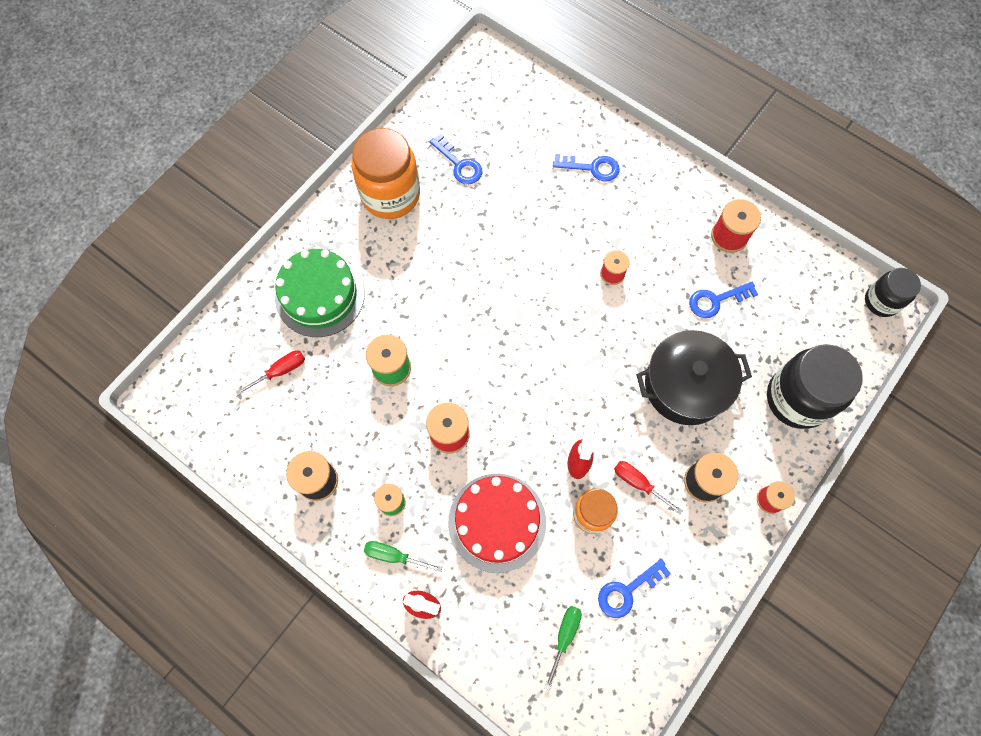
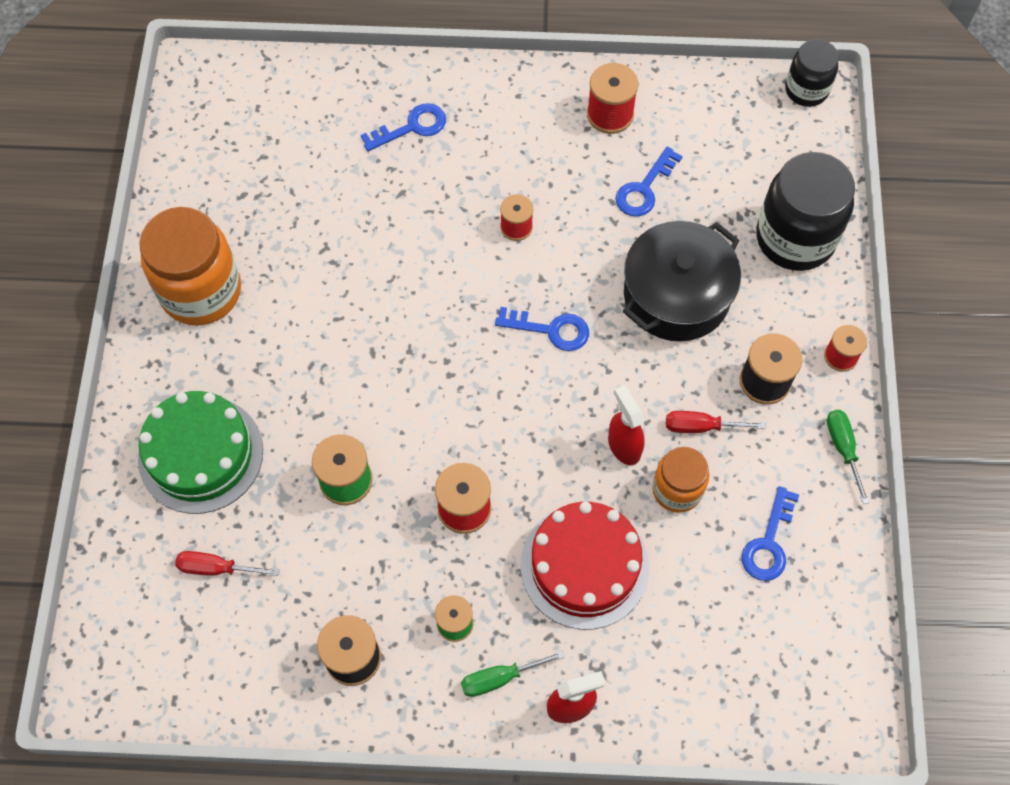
camera: 35 degrees left, 5 degrees down
red screwdriver [236,350,305,395] -> red screwdriver turned 105 degrees counterclockwise [175,551,280,576]
blue key [430,134,483,184] -> blue key moved to [495,307,589,351]
green screwdriver [544,606,582,690] -> green screwdriver moved to [827,410,870,504]

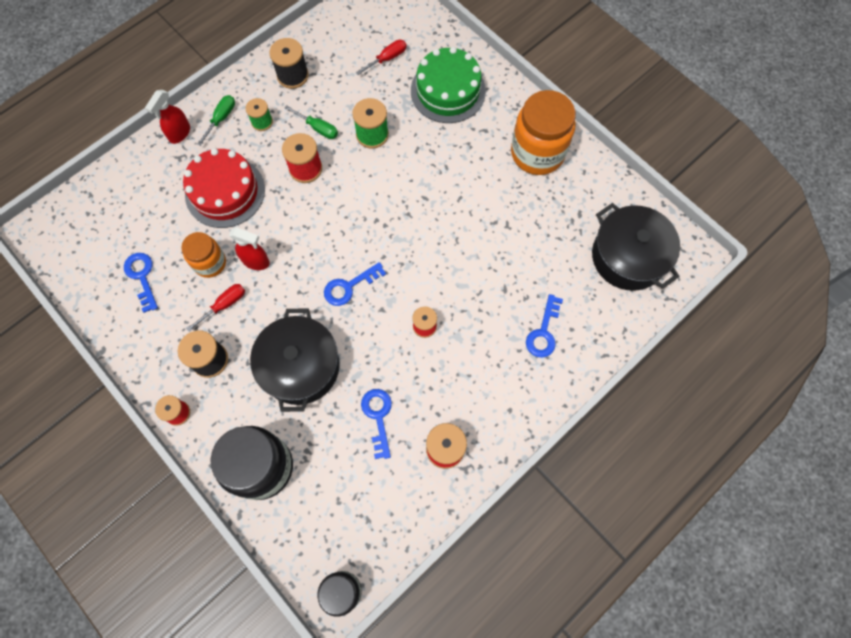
camera: 135 degrees right, 5 degrees up
green screwdriver [827,410,870,504] -> green screwdriver moved to [285,106,338,139]
none -> black pot [592,203,680,291]

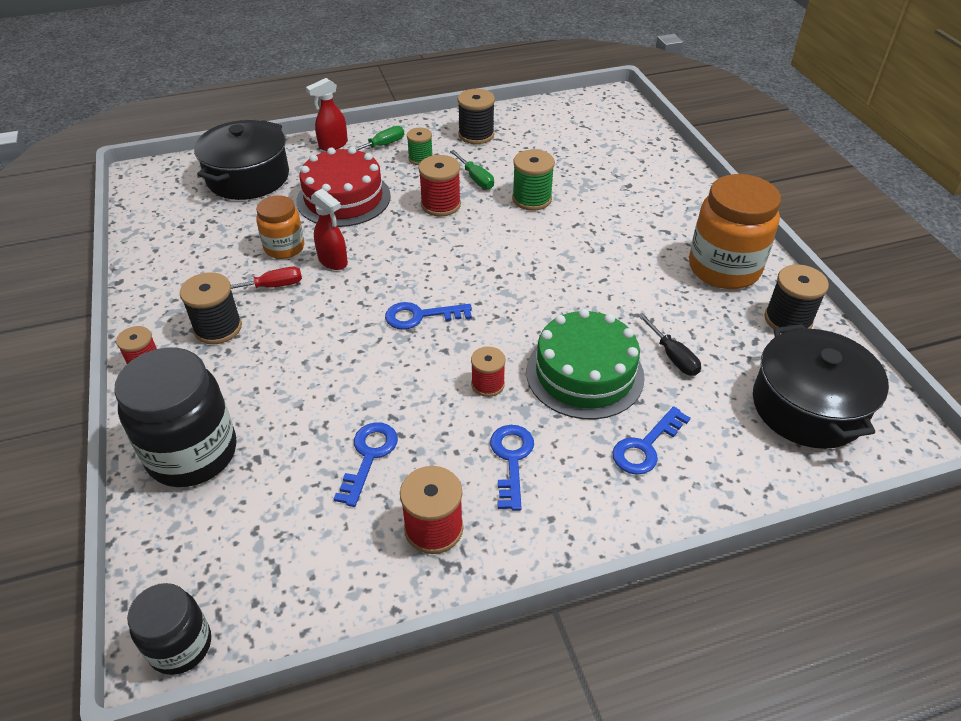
camera: 25 degrees right, 25 degrees down
blue key [124,253,158,313] -> blue key moved to [490,425,534,511]
black pot [250,308,340,412] -> black pot moved to [194,120,289,200]
red screwdriver [356,40,407,75] -> none
green cake [411,47,486,123] -> green cake moved to [526,309,645,420]
none -> black screwdriver [638,313,701,376]
none -> black spool [764,264,829,329]

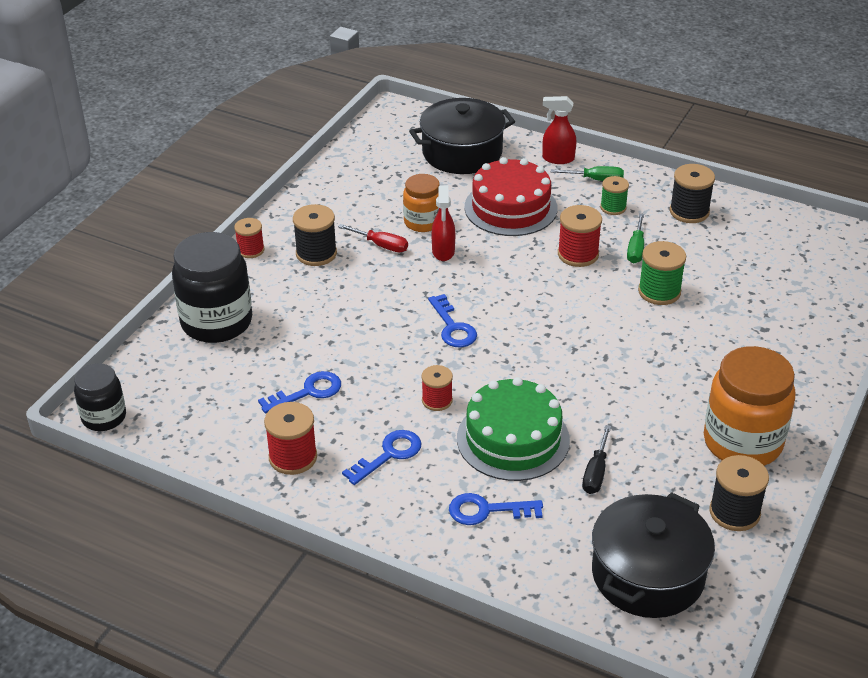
camera: 45 degrees right, 5 degrees down
blue key [385,302,472,330] -> blue key turned 150 degrees counterclockwise [428,294,477,347]

